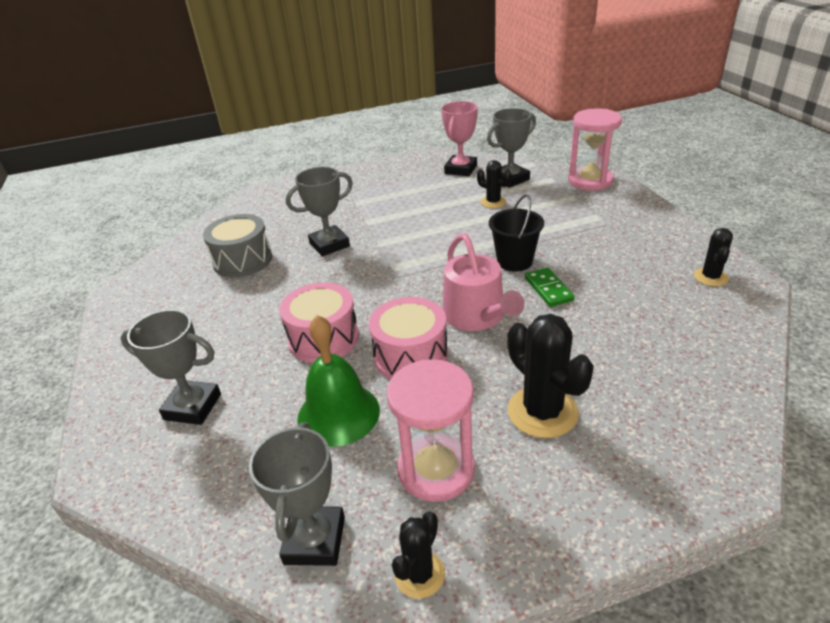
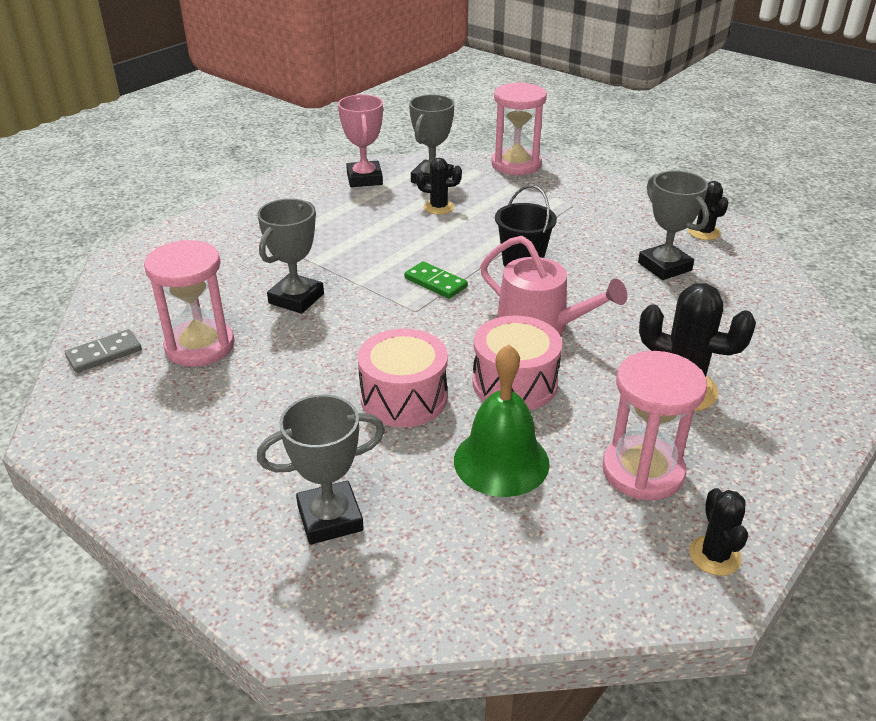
camera: 35 degrees left, 0 degrees up
grey drum [203,214,272,278] -> pink hourglass [144,240,235,367]
grey trophy [249,422,345,566] -> grey trophy moved to [638,171,709,280]
green domino [525,268,575,307] -> green domino moved to [404,261,468,299]
none -> grey domino [65,329,142,373]

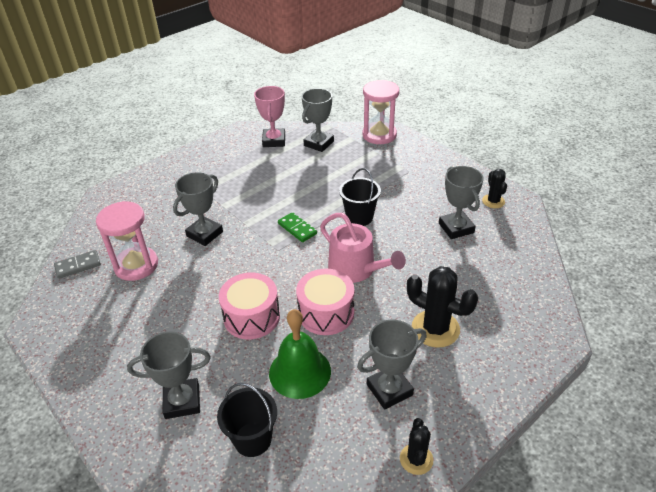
camera: 10 degrees right, 5 degrees up
black cactus [416,158,462,215] -> none
pink hourglass [603,351,707,500] -> grey trophy [357,319,427,410]
none -> black bucket [217,383,277,457]

